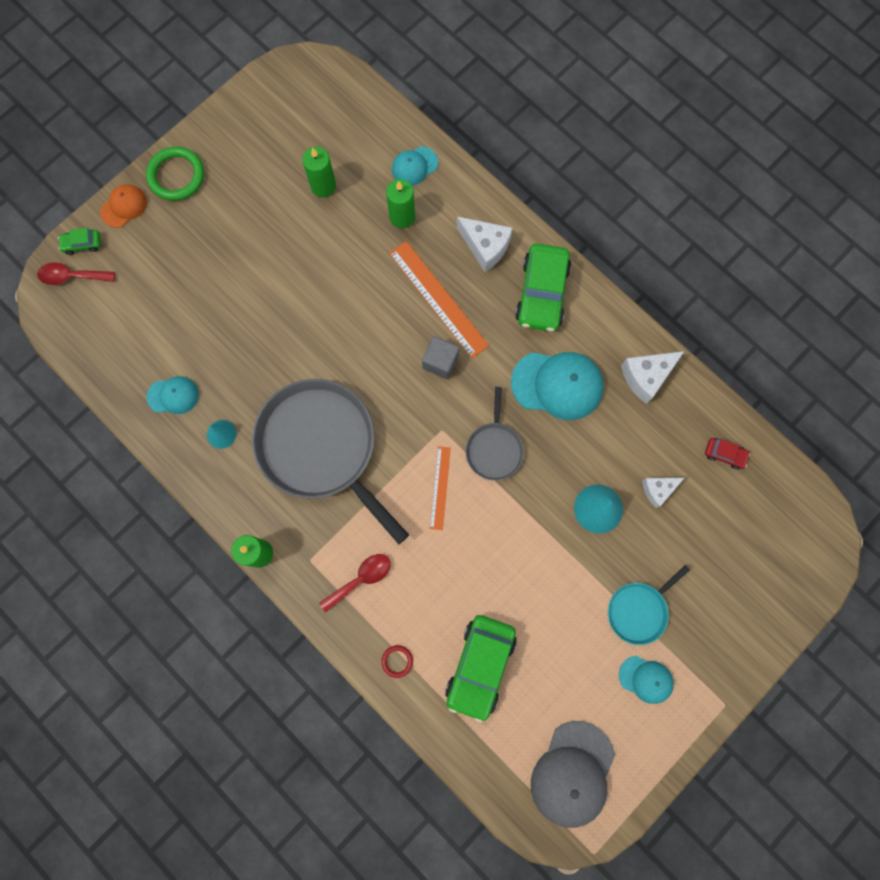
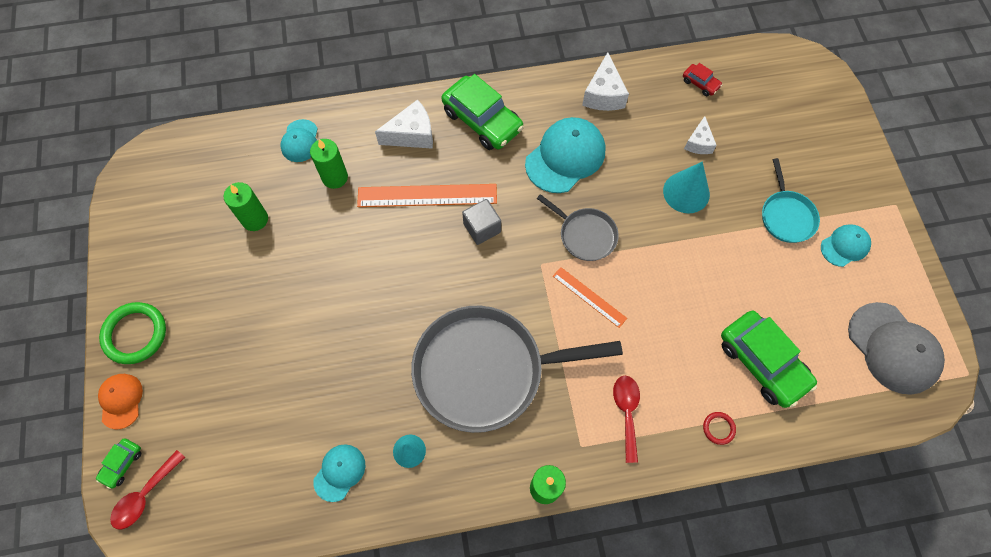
camera: 55 degrees left, 10 degrees down
red car [705,438,751,469] -> red car turned 75 degrees clockwise [683,63,722,96]

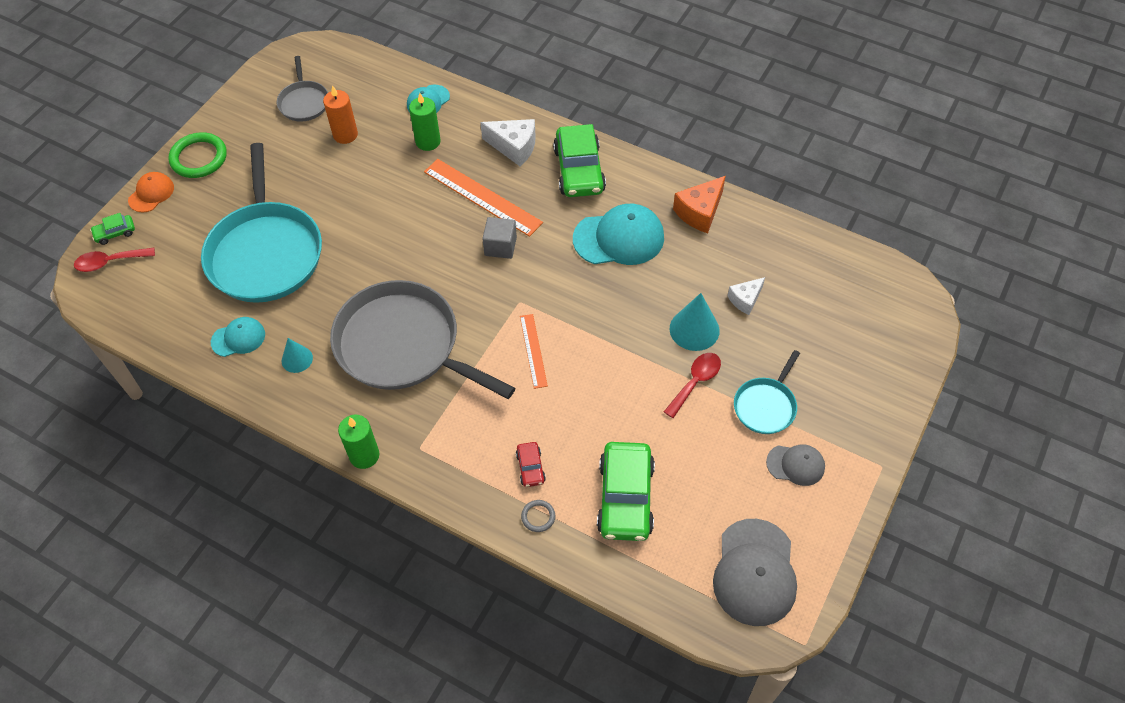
camera: 40 degrees right, 10 degrees down
green candle [224,182,268,231] -> orange candle [323,85,358,144]
grey pan [537,194,619,261] -> grey pan moved to [277,56,328,121]
white cheese [582,52,629,111] -> orange cheese [673,176,726,233]
red spoon [613,376,640,463] -> red spoon moved to [664,353,721,418]
red car [683,63,722,96] -> red car moved to [516,442,546,487]
red ring [703,412,736,445] -> grey ring [521,500,555,532]
turquoise cap [821,224,871,267] -> grey cap [766,444,825,486]
none -> turquoise pan [201,143,322,303]

